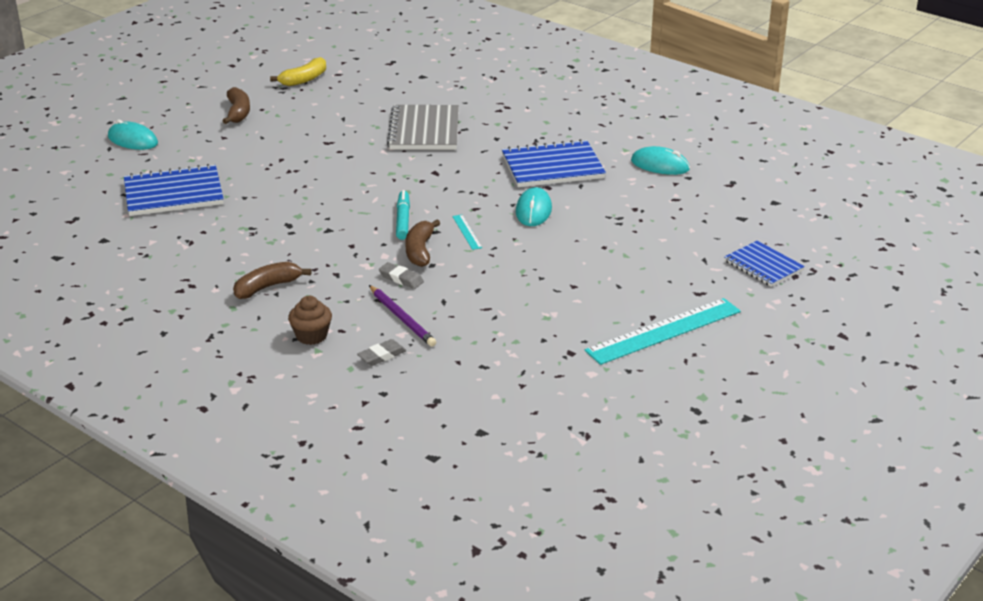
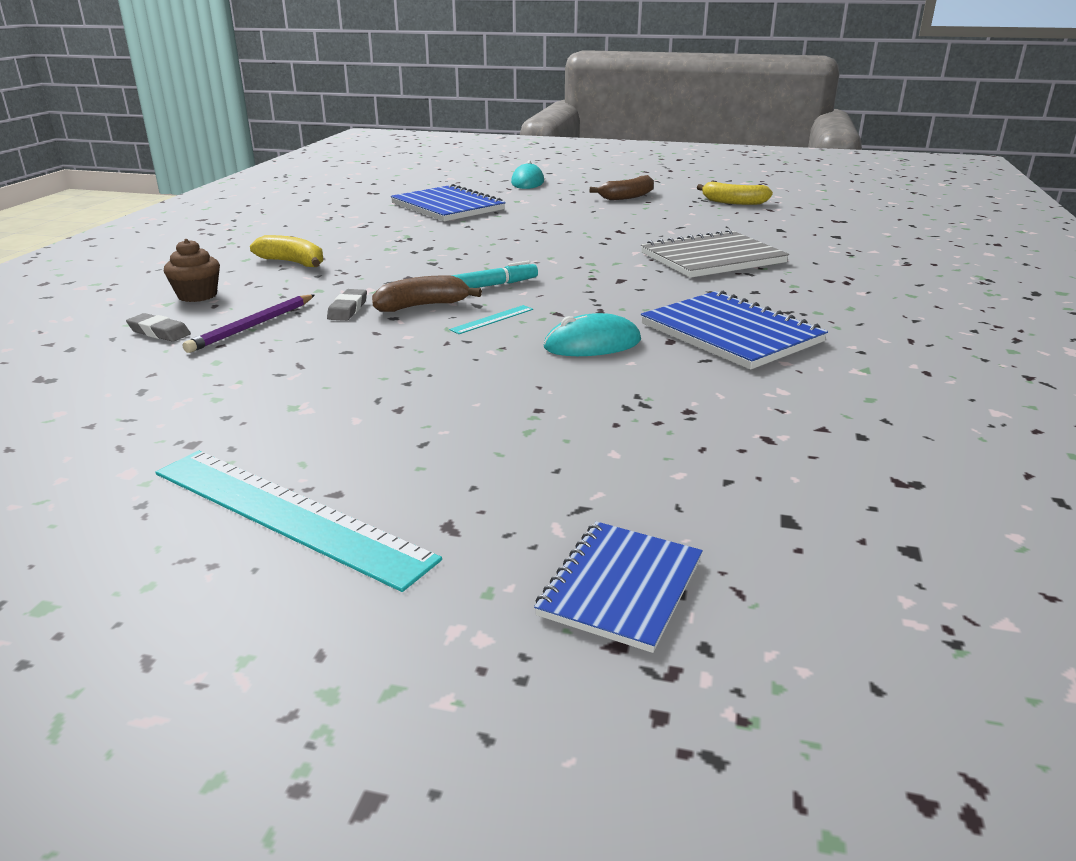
camera: 65 degrees right, 5 degrees down
brown banana [233,262,312,299] -> yellow banana [250,235,323,267]
turquoise mouse [631,146,690,175] -> none

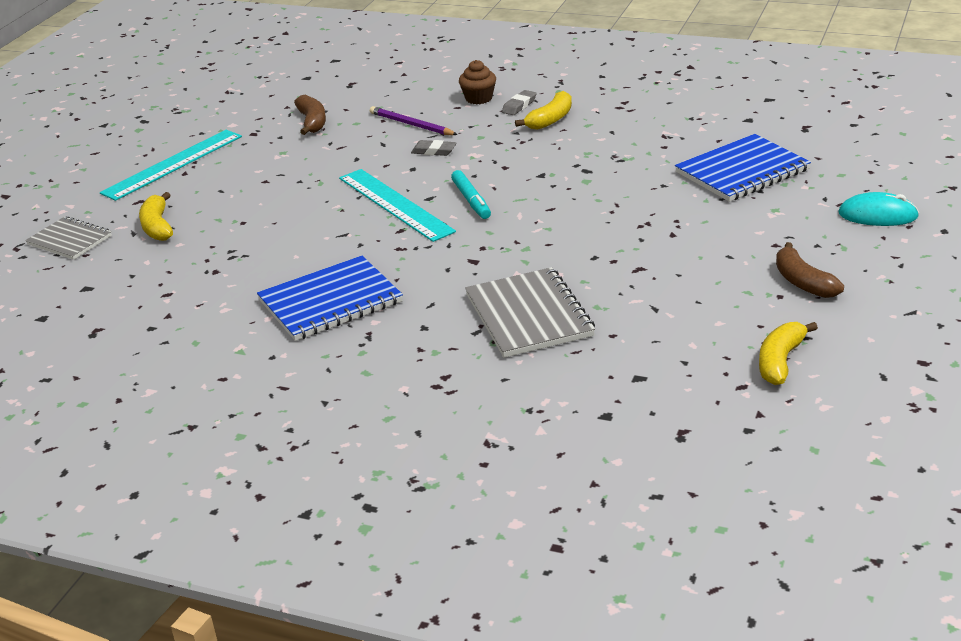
camera: 100 degrees right, 5 degrees up
grey eraser [126,313,191,342] -> grey eraser moved to [502,90,536,115]
brown banana [372,275,482,312] -> brown banana moved to [294,95,326,135]
turquoise ruler [449,305,533,334] -> turquoise ruler [339,169,456,242], size x2.34
blue notebook [534,521,703,653] -> grey notebook [25,216,112,260]
turquoise mouse [544,313,641,356] -> none
none -> yellow banana [139,192,173,241]

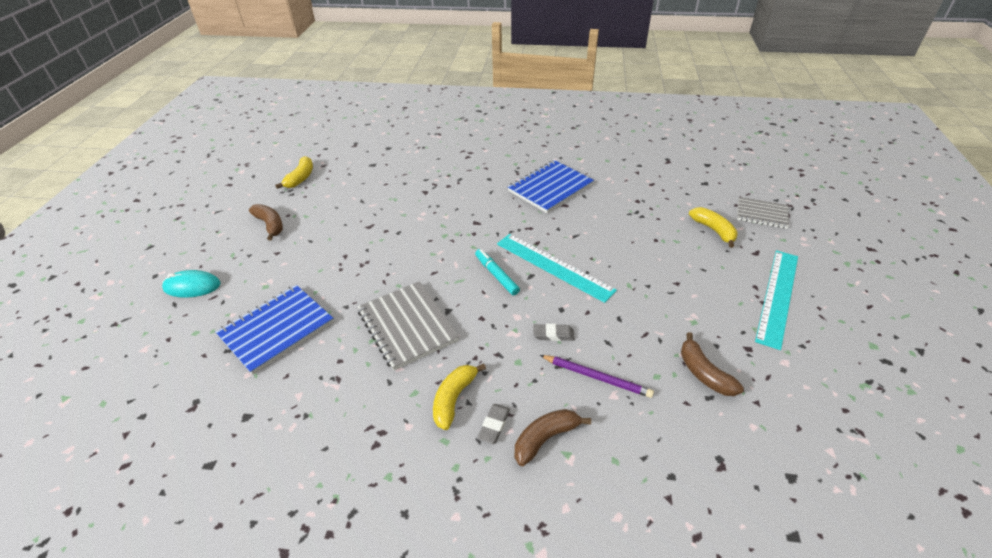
camera: 165 degrees right, 10 degrees up
brown cupcake [459,60,496,105] -> brown banana [515,409,591,466]
grey notebook [465,267,595,358] -> grey notebook moved to [358,281,459,371]

